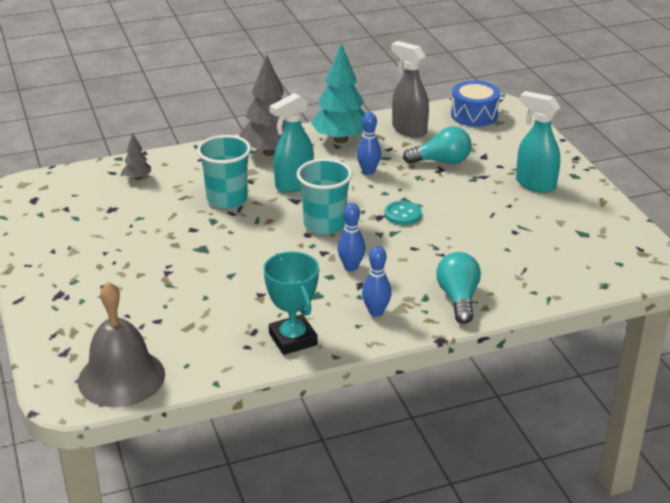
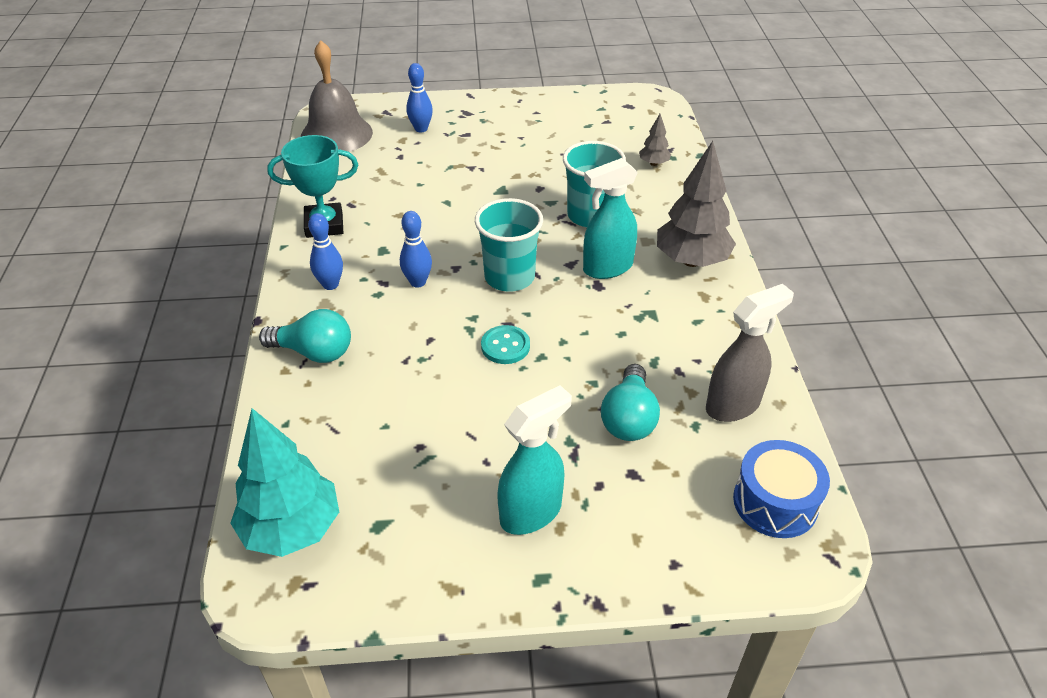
camera: 105 degrees right, 10 degrees up
turquoise spray bottle [269,93,314,193] -> turquoise spray bottle turned 90 degrees counterclockwise [583,158,638,279]
turquoise tree [311,43,365,143] -> turquoise tree moved to [230,408,339,557]
blue bowling pin [357,112,381,175] -> blue bowling pin moved to [406,63,433,133]

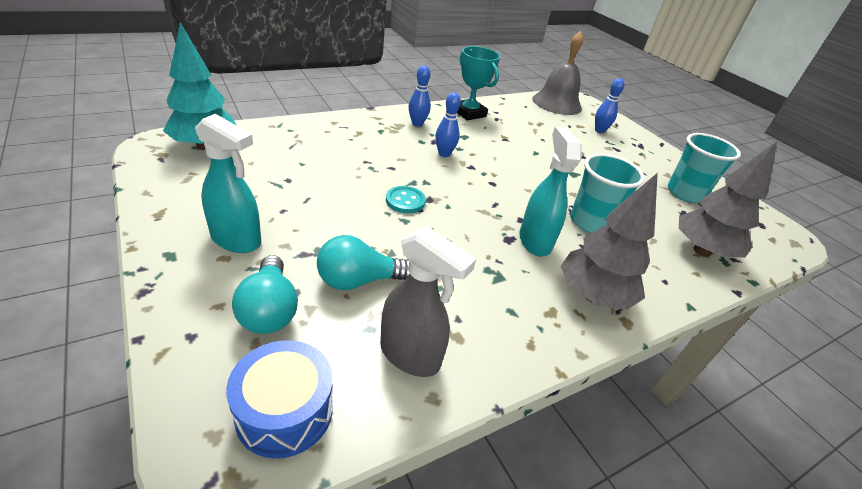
camera: 60 degrees right, 5 degrees down
turquoise light bulb [259,309,351,363] -> turquoise light bulb moved to [232,255,298,334]
turquoise cup [475,198,543,292] -> turquoise cup moved to [668,133,741,203]
turquoise spray bottle [583,158,638,279] -> turquoise spray bottle turned 45 degrees clockwise [519,127,582,257]
grey tree [639,114,671,166] -> grey tree [679,141,777,258], size x2.13

